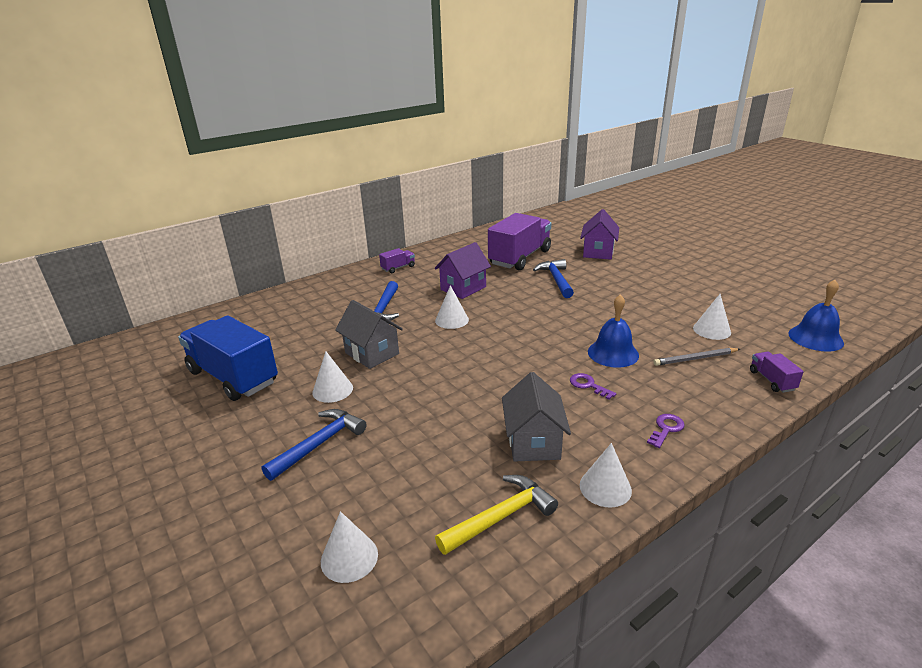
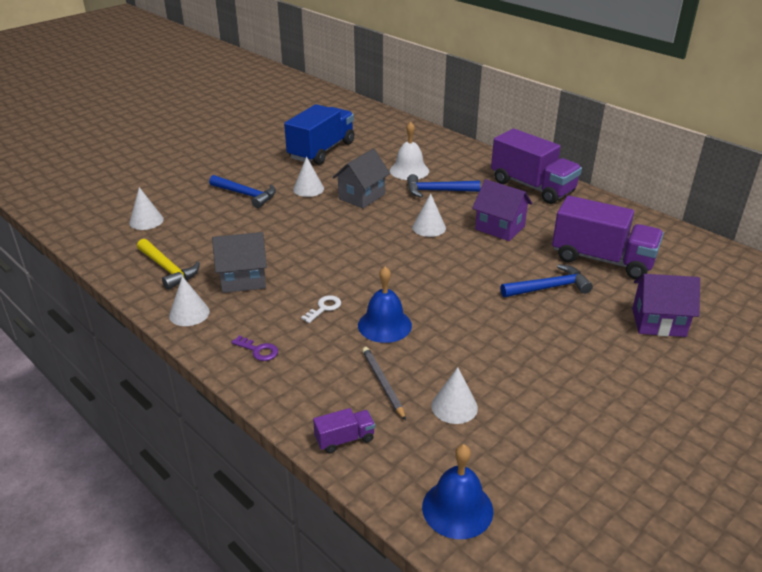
camera: 80 degrees right, 5 degrees up
purple truck [379,248,415,273] -> purple truck [491,129,582,204], size x2.31
purple key [570,373,616,400] -> white key [301,295,341,323]
none -> white bell [390,122,429,180]

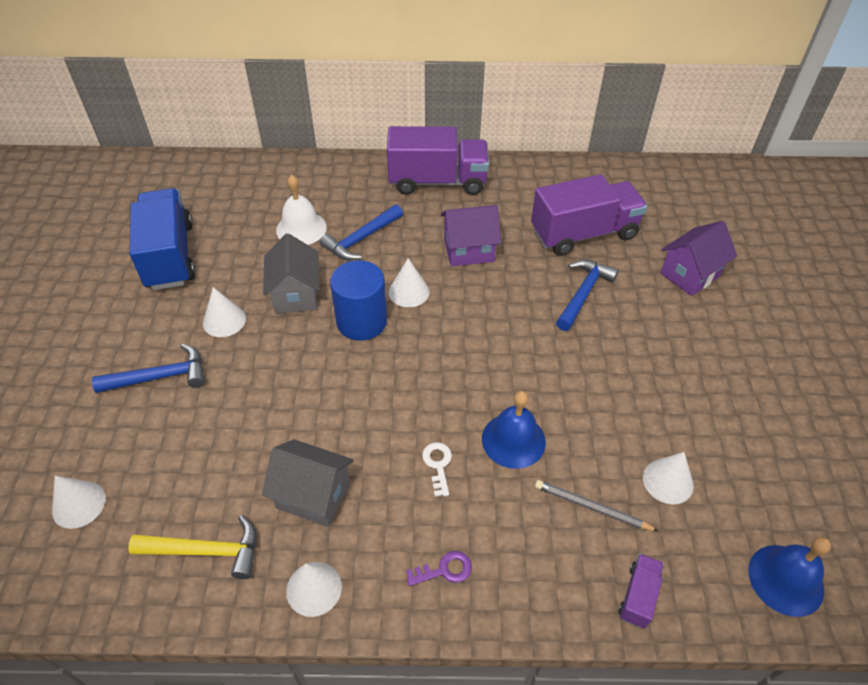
camera: 45 degrees left, 15 degrees up
grey house [212,232,267,293] -> grey house turned 75 degrees clockwise [262,439,354,527]
none -> blue cylinder [330,260,387,341]

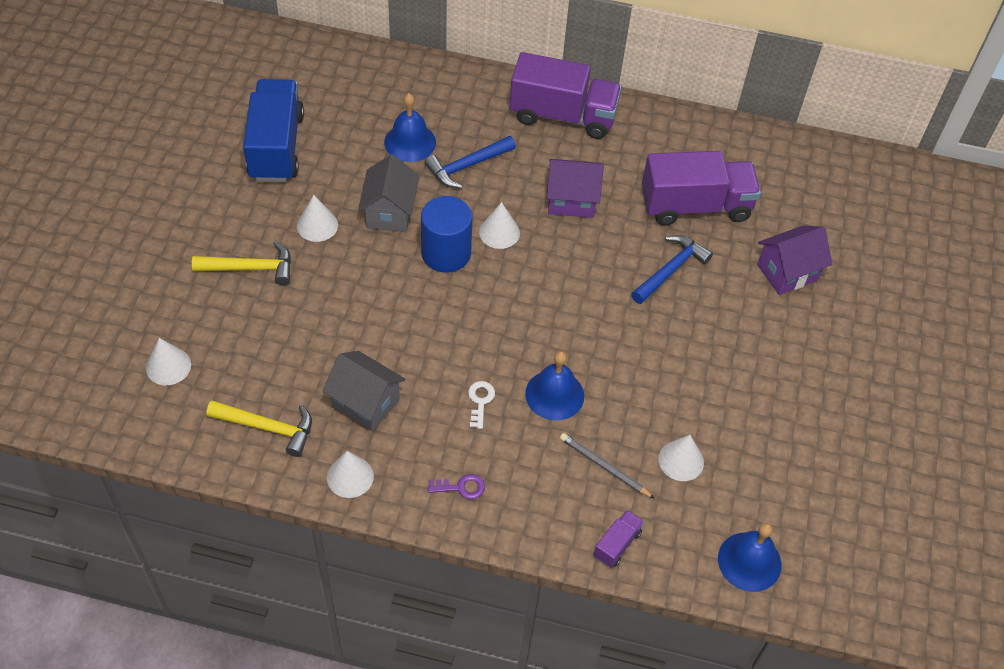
camera: 10 degrees right, 5 degrees up
blue hammer [92,344,205,393] -> yellow hammer [192,241,291,285]
white bell [276,175,327,245] -> blue bell [384,93,436,162]

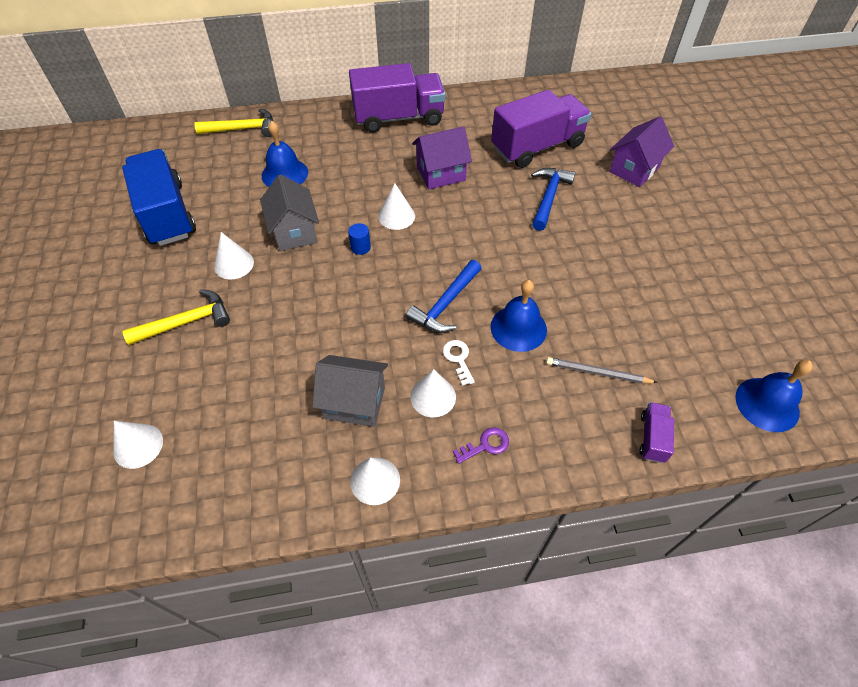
camera: 20 degrees left, 0 degrees up
yellow hammer [206,401,312,457] -> yellow hammer moved to [194,109,273,137]
blue cylinder [421,196,472,273] -> blue cylinder [348,223,371,255], size x0.43
blue hammer [425,136,516,188] -> blue hammer moved to [406,260,482,333]
white cone [658,435,704,481] -> white cone moved to [410,369,456,417]

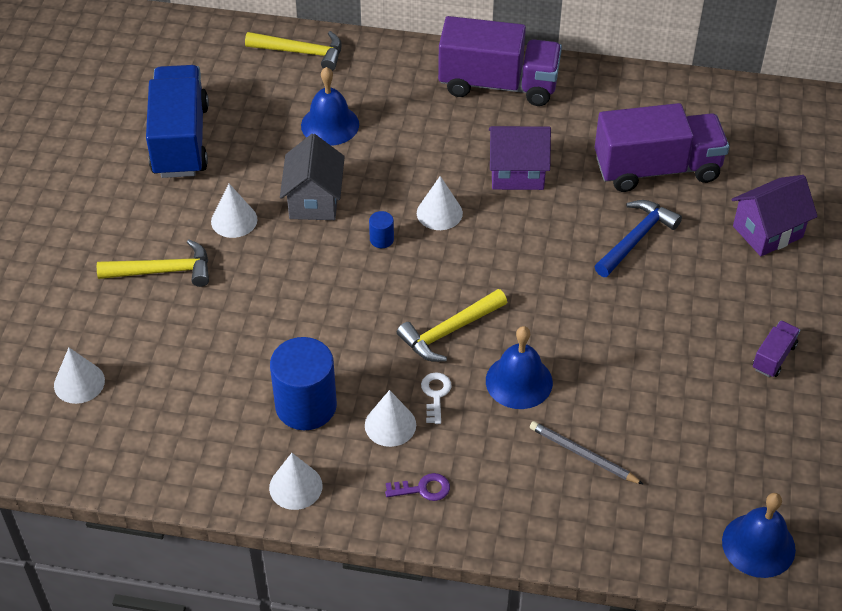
camera: 20 degrees right, 5 degrees down
grey house [312,355,388,427] -> blue cylinder [270,337,337,430]
blue hammer [406,260,482,333] -> yellow hammer [397,289,507,362]
purple truck [640,402,674,463] -> purple truck moved to [753,320,800,377]

